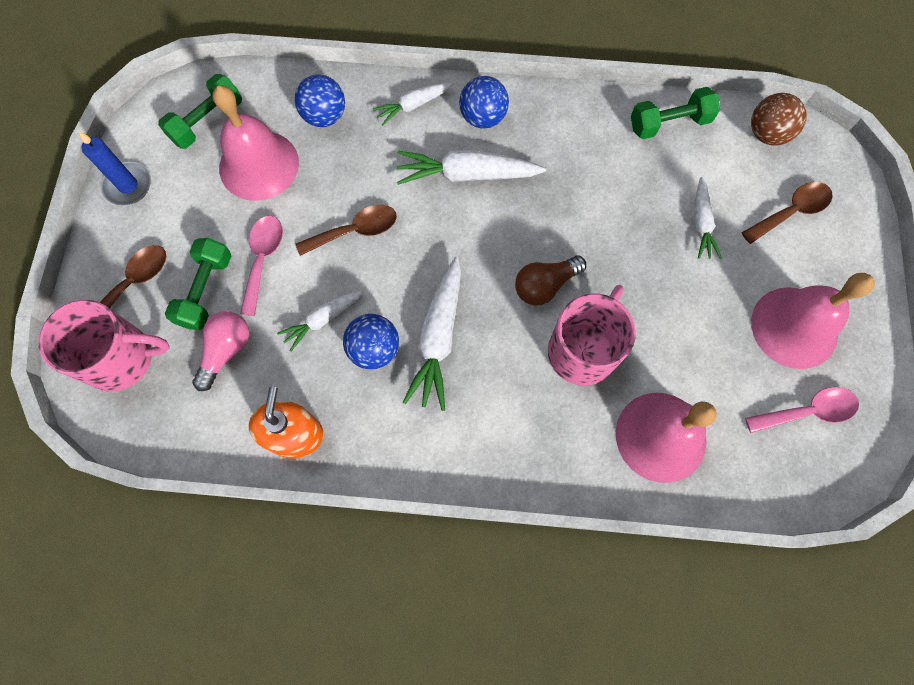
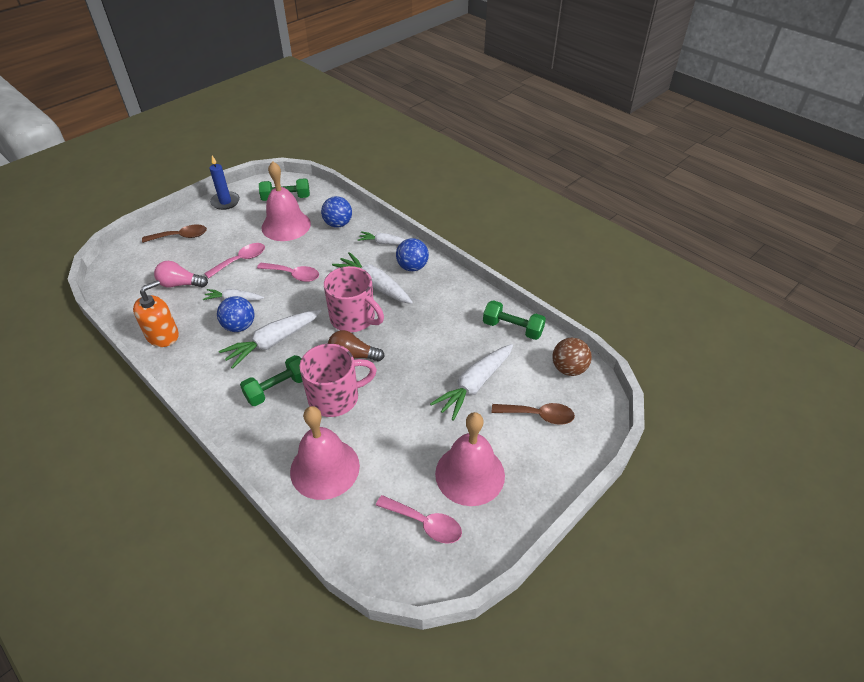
camera: 40 degrees right, 25 degrees down
pink mug [39,300,170,392] -> pink mug moved to [324,266,384,332]
green dumbbell [165,238,231,330] -> green dumbbell moved to [240,355,303,406]
pink light bulb [192,311,250,391] -> pink light bulb turned 150 degrees counterclockwise [154,261,208,287]
brown spoon [296,205,397,256] -> pink spoon [257,263,319,282]
white carrot [694,177,722,259] -> white carrot [430,344,513,421], size x1.67

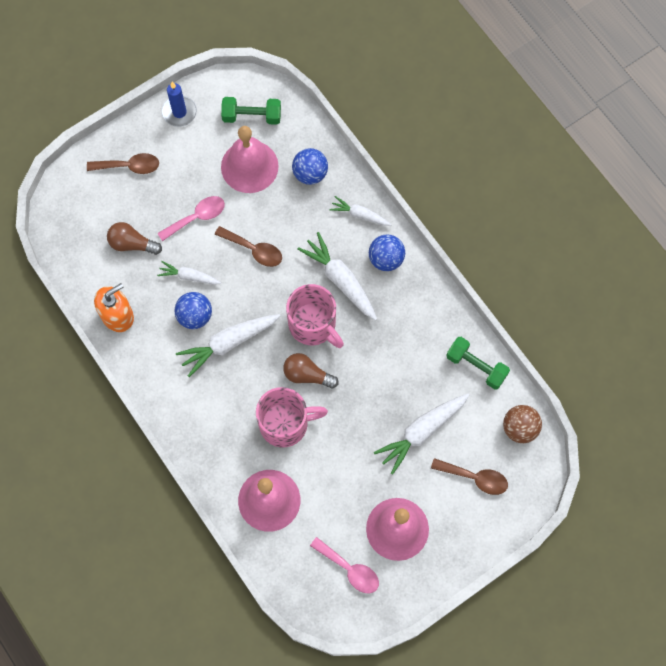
camera: 10 degrees right, 25 degrees up
pink light bulb [154,261,208,287] -> brown light bulb [107,222,162,255]
green dumbbell [240,355,303,406] -> none
pink spoon [257,263,319,282] -> brown spoon [215,226,282,267]

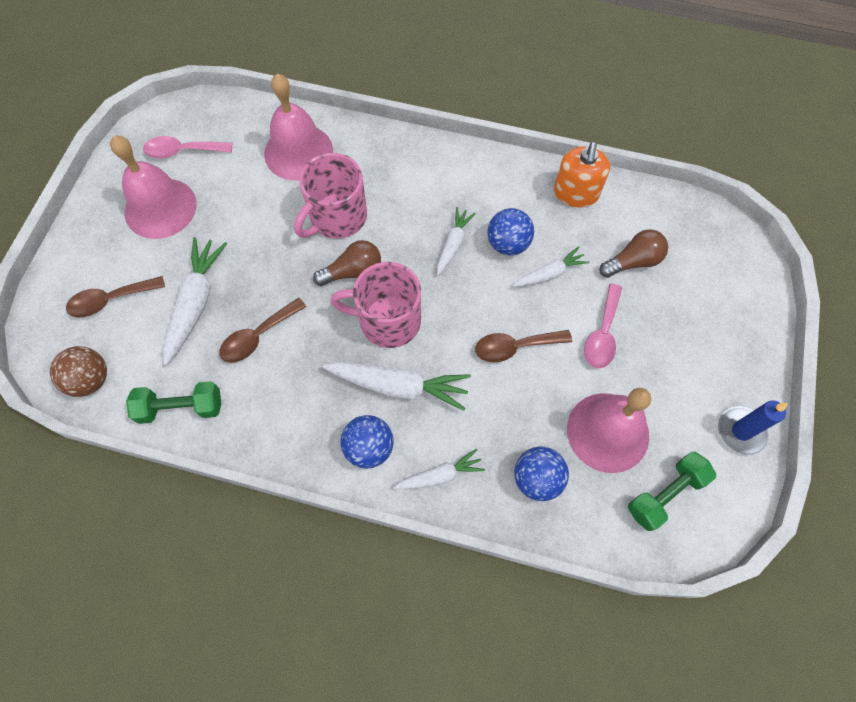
camera: 140 degrees right, 5 degrees down
brown spoon [87,153,159,174] -> brown spoon moved to [219,298,306,363]
white carrot [176,314,280,377] -> white carrot [437,207,476,275], size x0.60

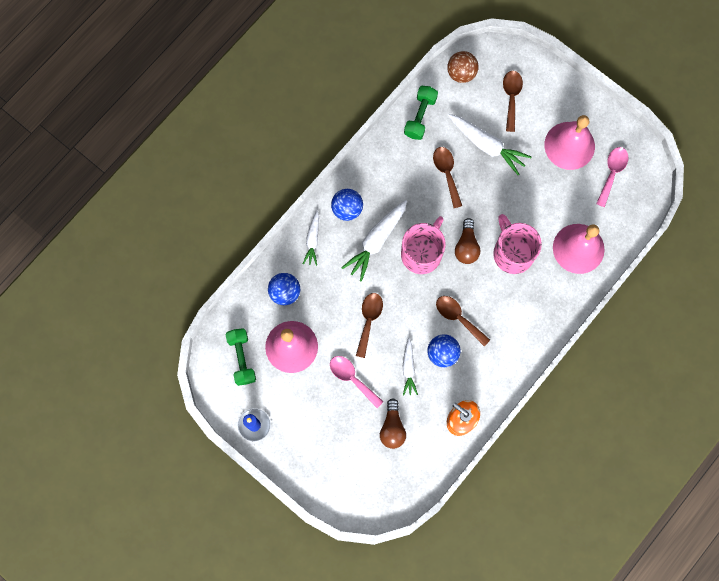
camera: 115 degrees right, 10 degrees up
white carrot [437,207,476,275] -> brown spoon [436,296,490,346]

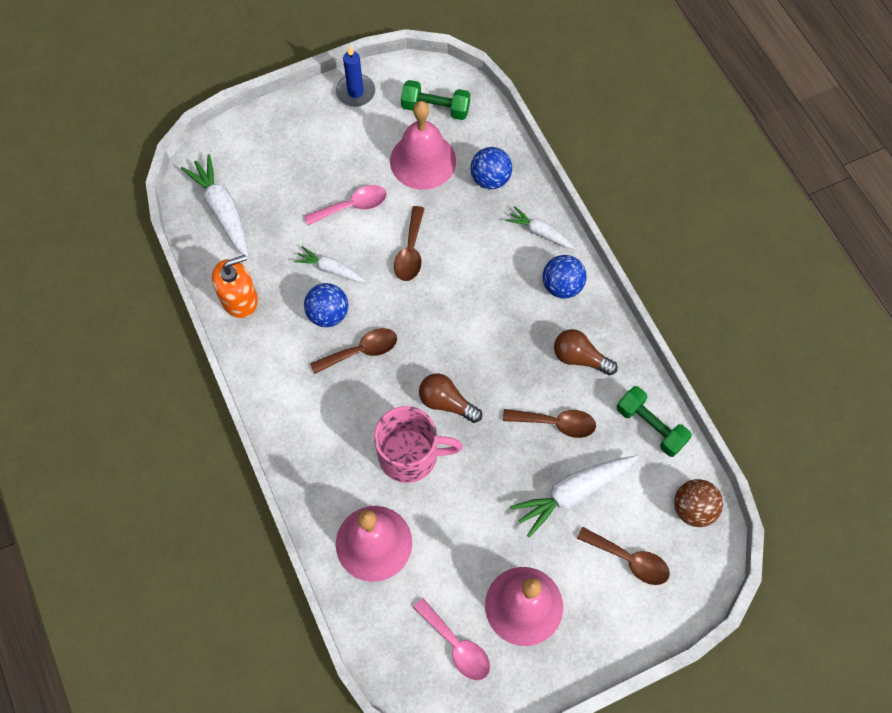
camera: 115 degrees right, 10 degrees down
white carrot [341,200,407,282] -> white carrot moved to [181,154,248,257]
brown spoon [356,293,383,358] -> brown spoon turned 60 degrees clockwise [394,206,425,281]
brown light bulb [380,398,406,449] -> brown light bulb moved to [554,329,618,376]
pink mug [401,216,446,274] -> none

